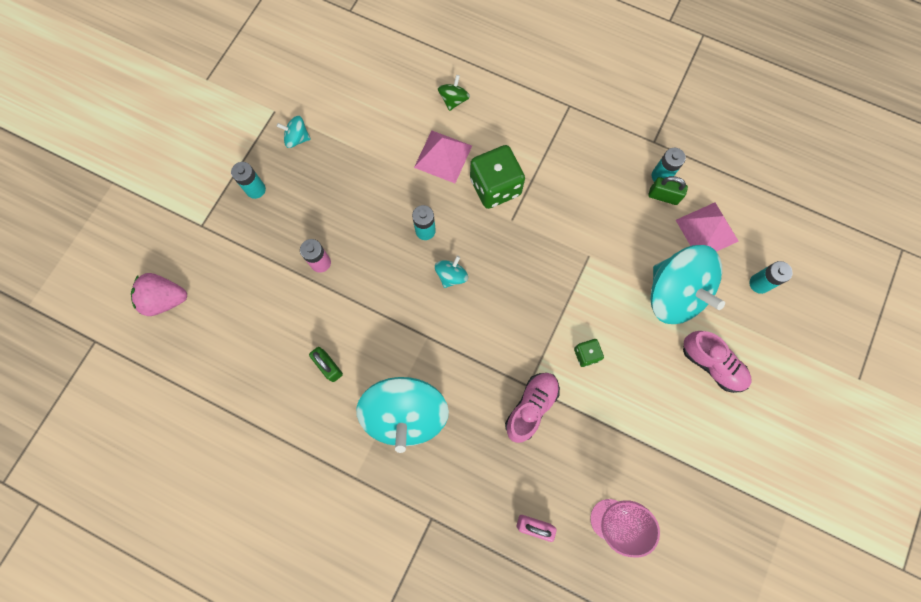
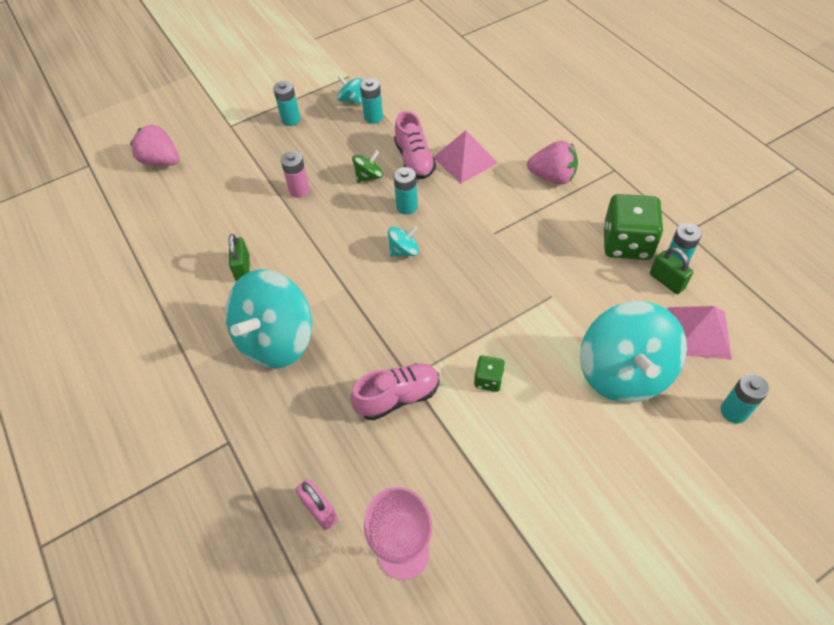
camera: 35 degrees right, 20 degrees down
green spinning top [438,75,470,111] -> green spinning top moved to [352,150,383,183]
green dice [470,145,525,209] -> green dice moved to [603,194,663,260]
pink shoe [683,331,752,393] -> pink shoe moved to [394,111,436,179]
none -> turquoise battery [360,78,383,124]
none -> pink strawberry [527,141,578,185]

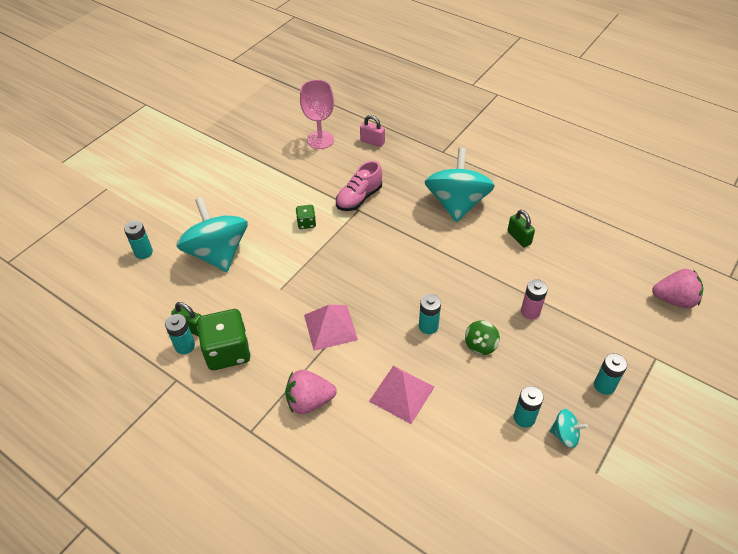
camera: 155 degrees right, 5 degrees down
turquoise spinning top [388,226,419,257] -> none
pink shoe [394,111,436,179] -> none
pink pyramid [668,306,732,360] -> pink pyramid moved to [304,305,358,351]

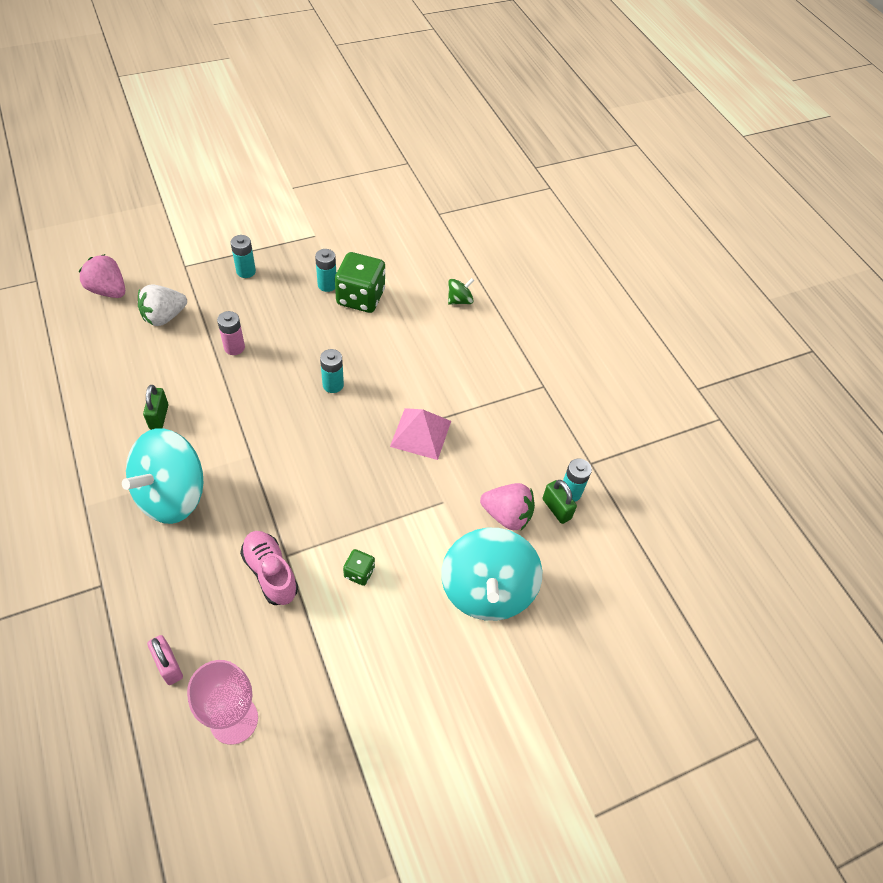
camera: 155 degrees left, 5 degrees up
turquoise battery [124,220,153,259] -> none
green dice [197,309,251,370] -> green dice moved to [335,252,385,313]
pink strawberry [285,370,337,414] -> pink strawberry moved to [480,483,535,530]
pink shoe [336,161,382,211] -> pink shoe turned 105 degrees counterclockwise [240,531,298,605]
pink pyramid [369,366,434,424] -> none
green spinning top [465,320,500,355] -> green spinning top moved to [448,278,474,305]
turquoise spinning top [550,409,588,448] -> none
none -> white strawberry [138,284,187,326]

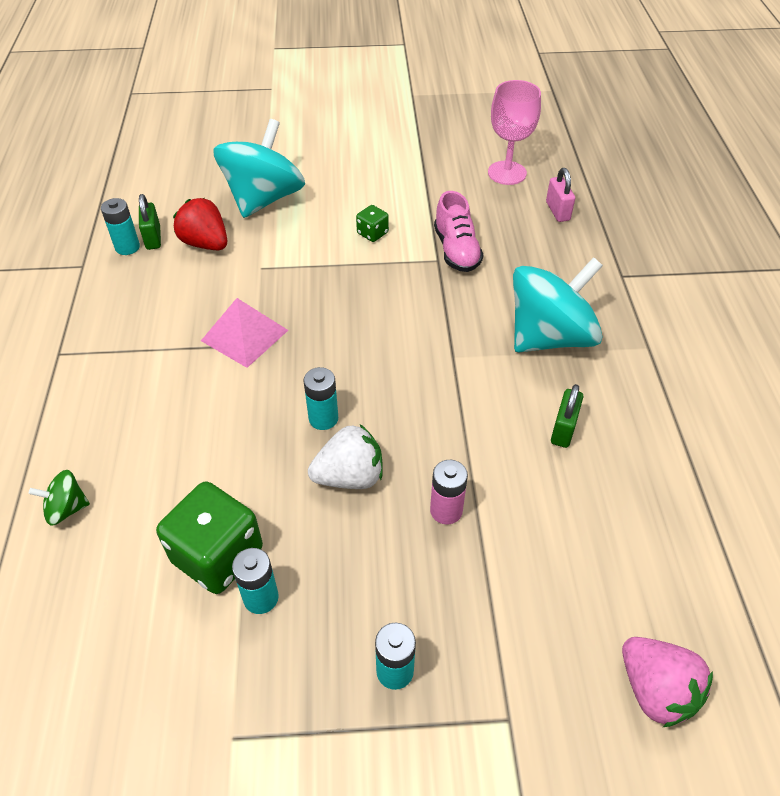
camera: 155 degrees left, 5 degrees down
white strawberry [138,284,187,326] -> white strawberry moved to [308,424,383,489]
pink strawberry [480,483,535,530] -> red strawberry [173,198,227,250]

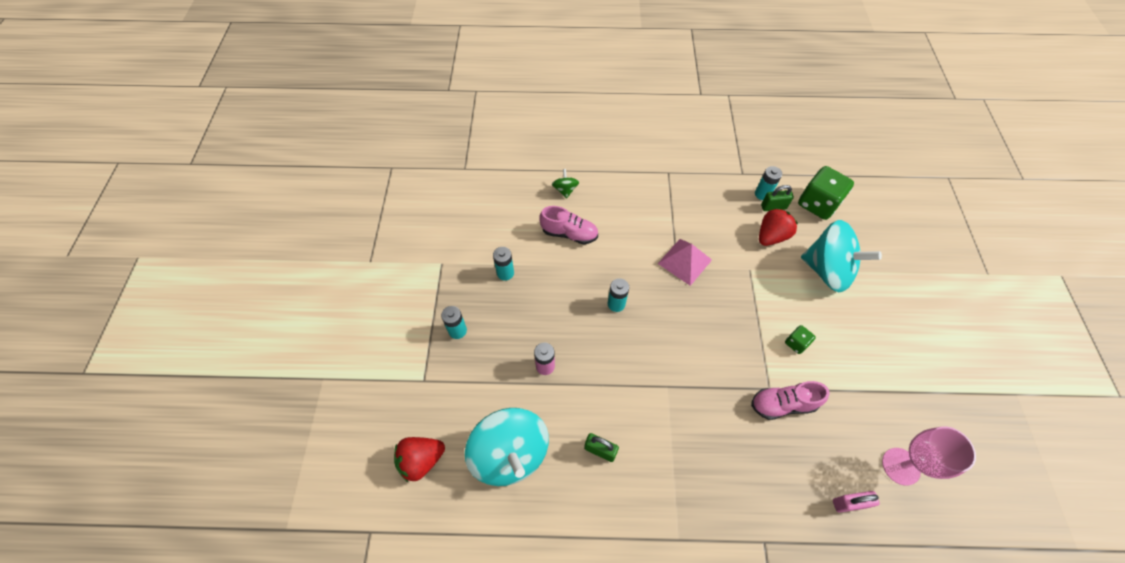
camera: 95 degrees right, 10 degrees up
green dice [156,481,263,594] -> green dice moved to [798,166,854,220]
white strawberry [308,424,383,489] -> none
turquoise spinning top [513,257,603,352] -> turquoise spinning top moved to [465,408,549,486]
pink strawberry [622,637,713,727] -> red strawberry [394,437,445,482]
none -> pink shoe [540,206,598,244]

